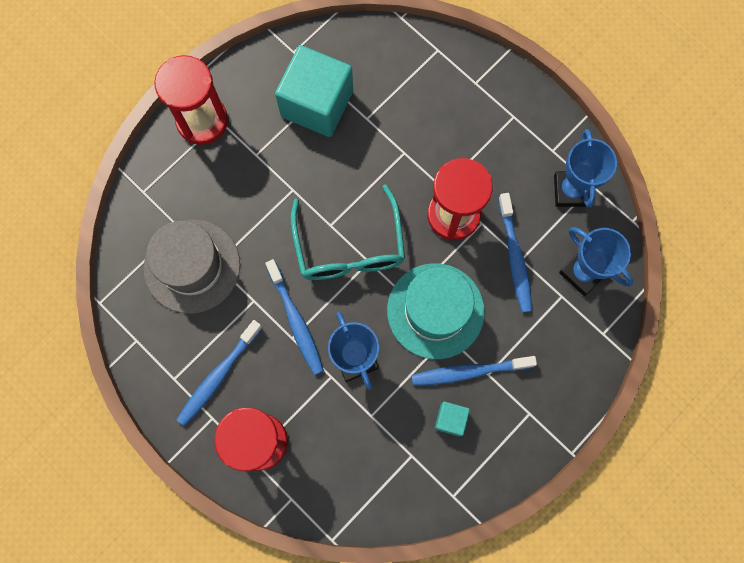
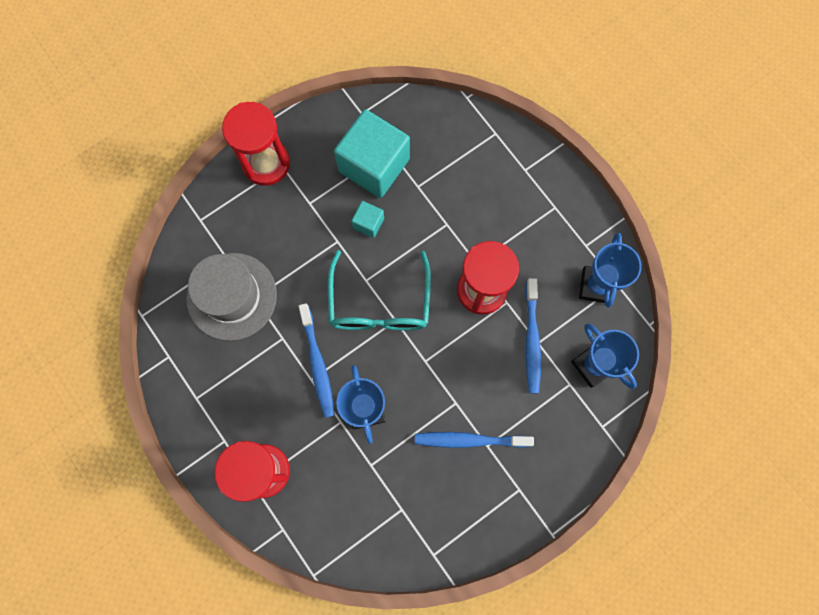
camera: 10 degrees right, 0 degrees up
blue toothbrush [176,320,262,426] -> none
turquoise hat [387,263,485,359] -> none
turquoise cube [435,401,470,436] -> turquoise cube moved to [352,201,384,238]

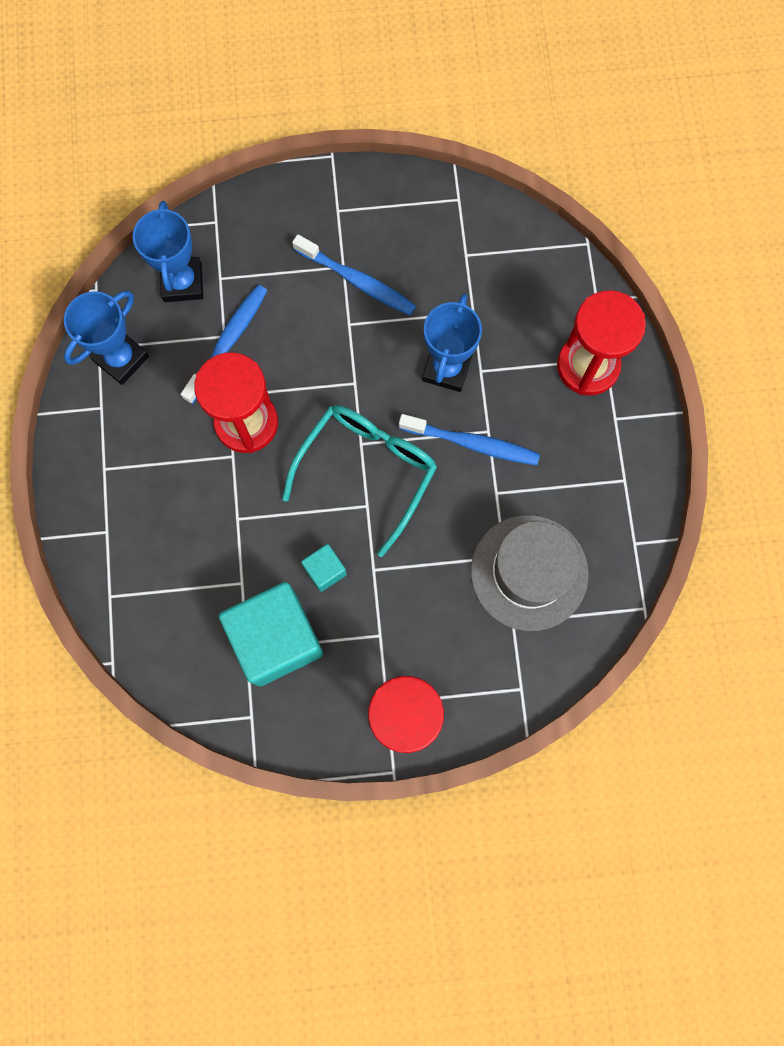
camera: 150 degrees left, 0 degrees up
blue toothbrush [298,303,335,418] -> blue toothbrush turned 90 degrees clockwise [399,414,540,465]

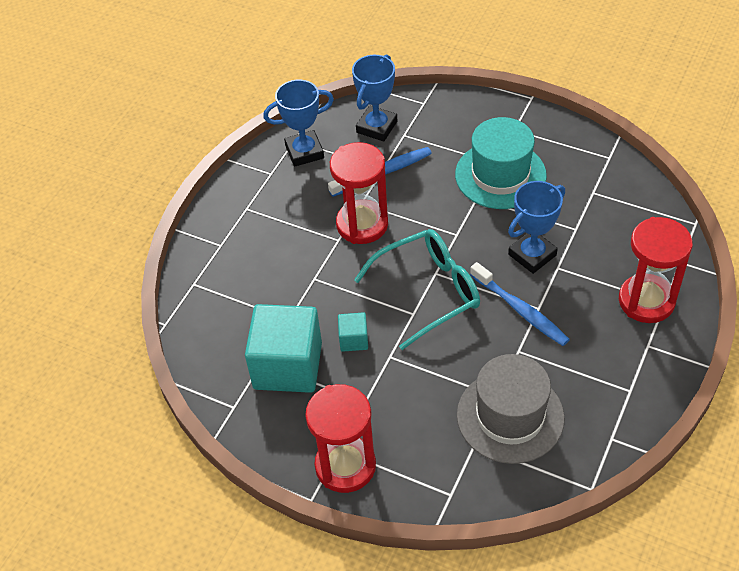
camera: 35 degrees right, 25 degrees down
blue toothbrush [292,235,416,316] -> turquoise hat [455,117,547,209]

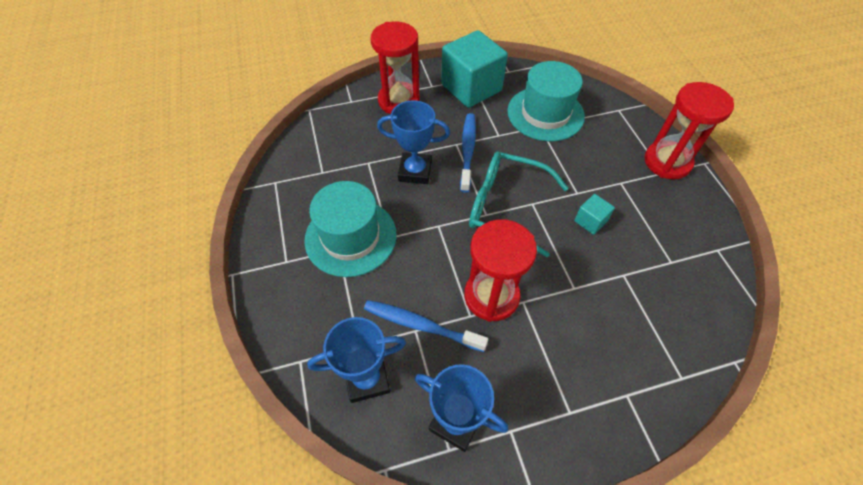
camera: 135 degrees left, 5 degrees up
turquoise cube [245,304,322,393] -> turquoise cube moved to [441,30,508,108]
grey hat [457,354,565,464] -> turquoise hat [507,61,585,141]

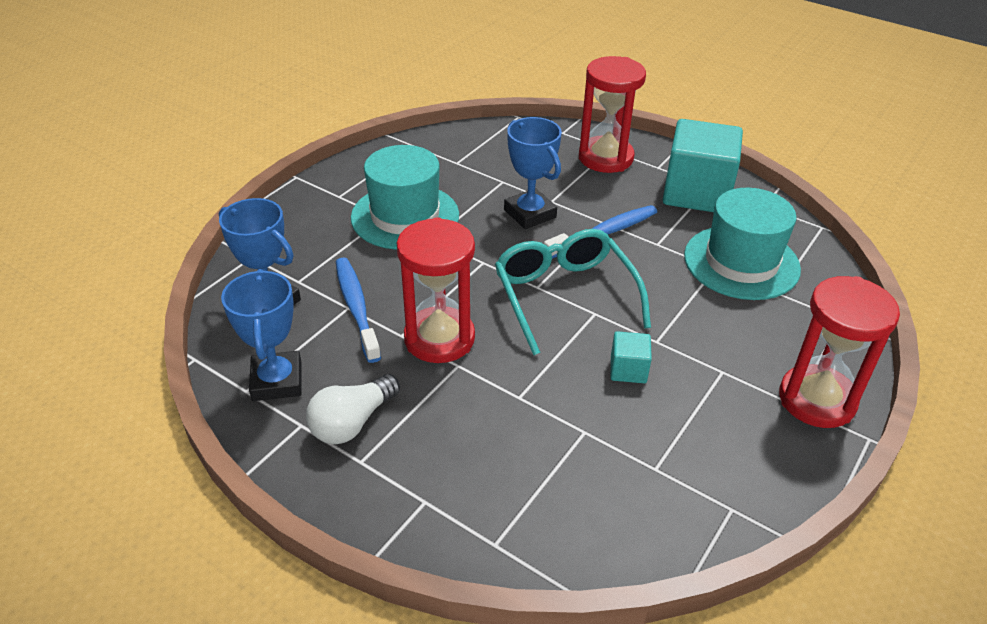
camera: 50 degrees right, 15 degrees down
none -> white light bulb [306,374,400,444]

